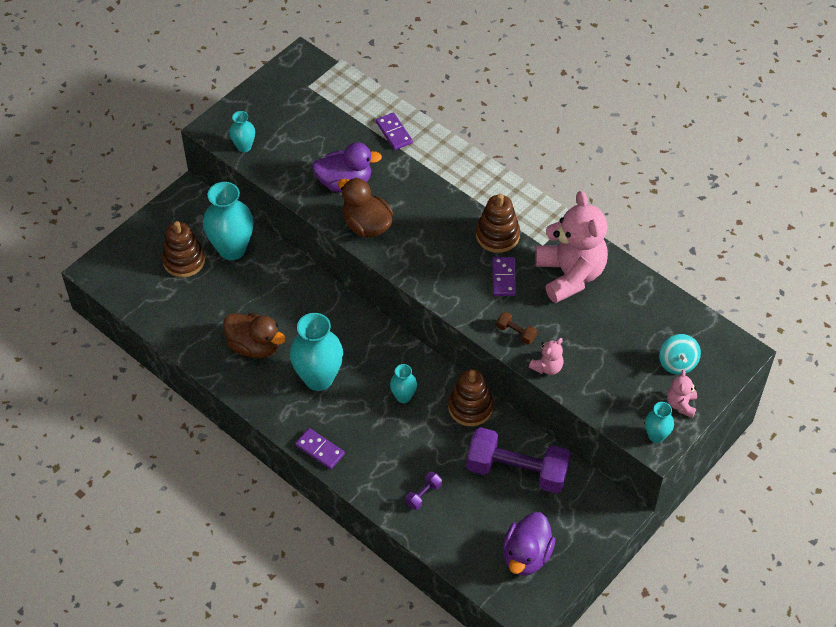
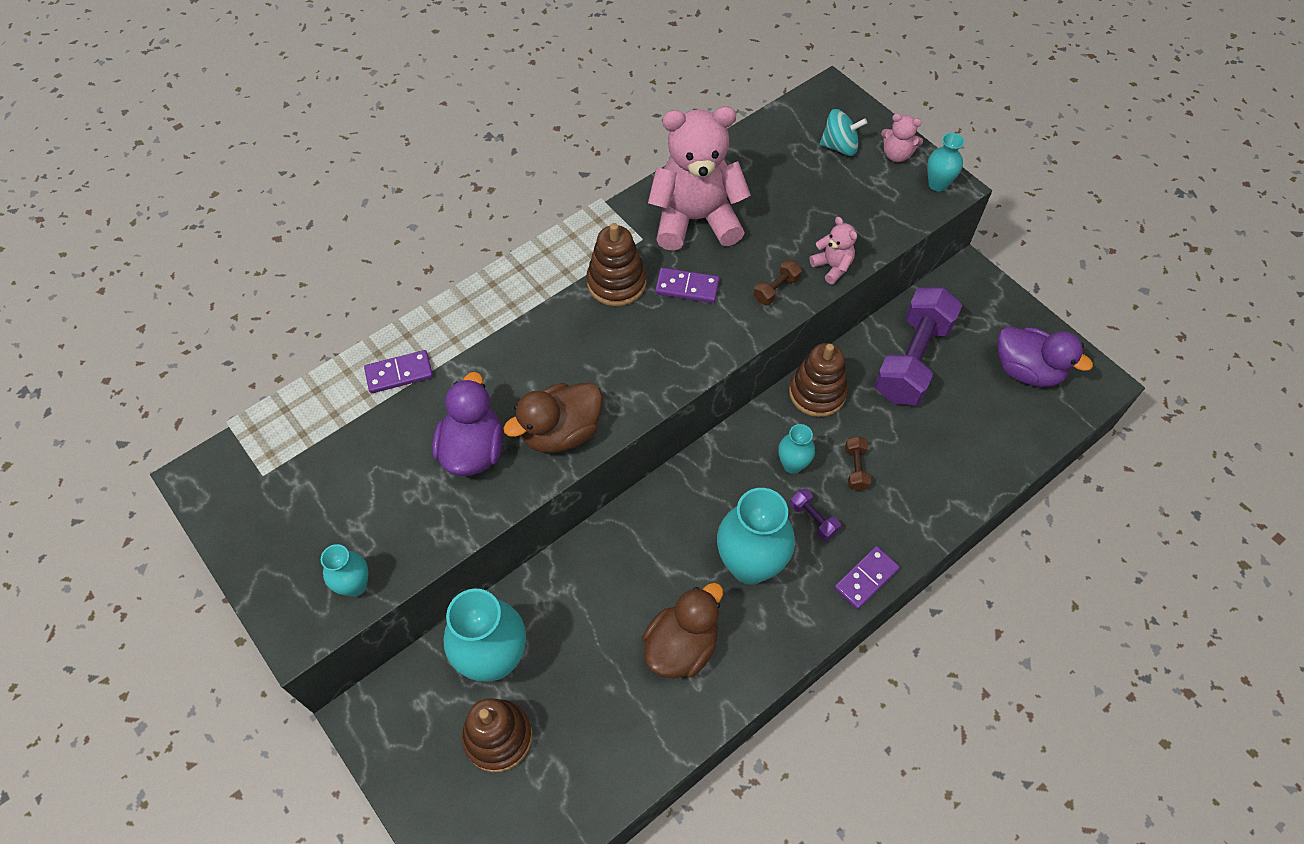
camera: 80 degrees left, 5 degrees up
purple dumbbell [405,472,442,510] -> purple dumbbell moved to [790,489,841,541]
none -> brown dumbbell [845,436,871,491]

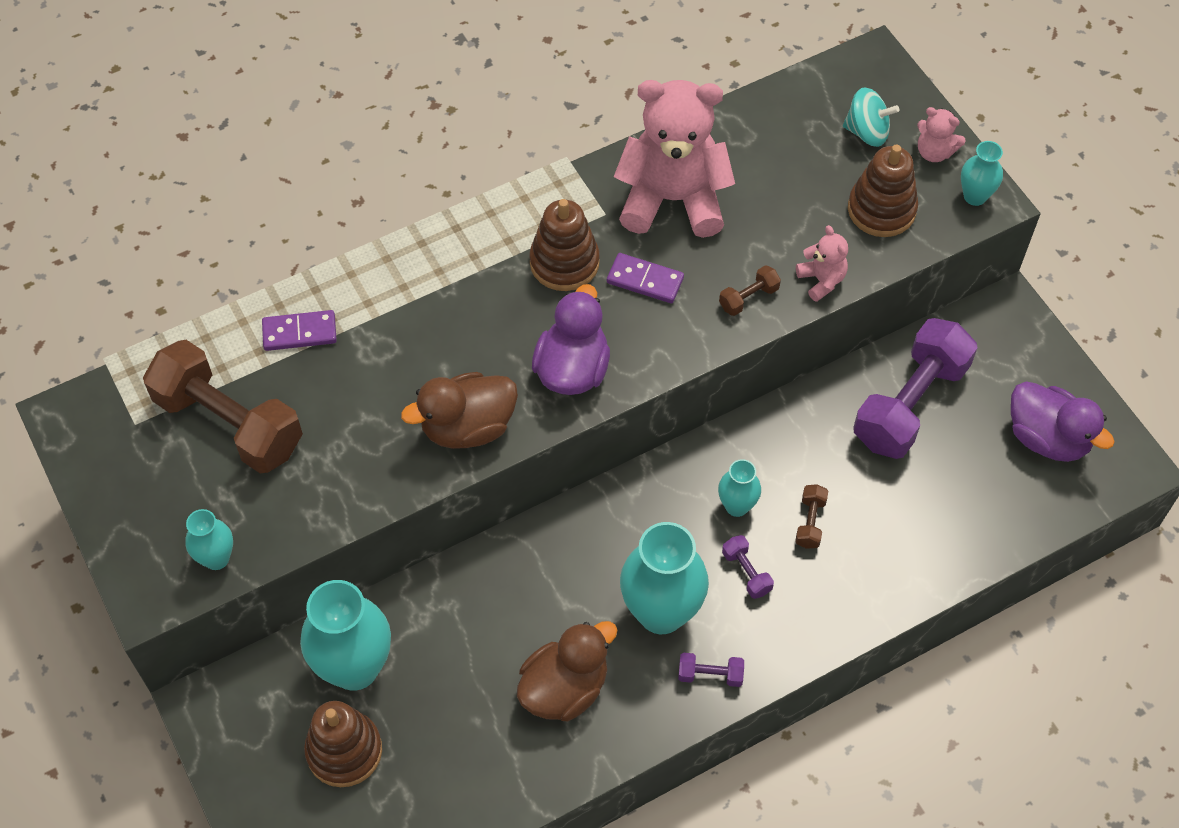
camera: 10 degrees right, 0 degrees up
purple duck [432,372,503,476] -> purple duck moved to [532,284,610,395]
brown stacking toy [789,343,848,417] -> brown stacking toy moved to [848,145,918,237]
purple domino [834,546,900,610] -> none
none -> brown dumbbell [143,340,303,473]
none -> purple dumbbell [678,653,744,687]

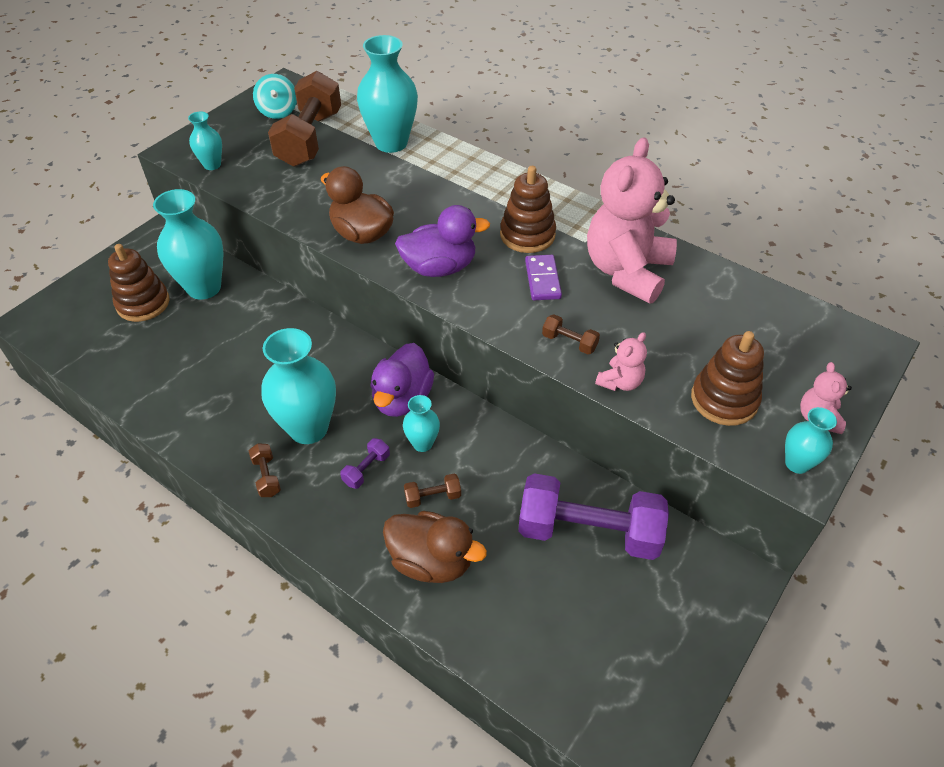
camera: 65 degrees right, 10 degrees down
purple domino [262,310,337,351] -> turquoise vase [357,35,418,153]
brown duck [517,621,617,721] -> brown duck moved to [383,511,487,583]
pink teddy bear [614,80,735,238] -> pink teddy bear turned 135 degrees counterclockwise [587,137,677,303]
purple dumbbell [678,653,744,687] -> brown dumbbell [249,443,281,497]
turquoise spinning top [843,87,899,147] -> turquoise spinning top moved to [253,74,297,119]
purple duck [1011,381,1115,462] -> purple duck moved to [371,343,434,417]

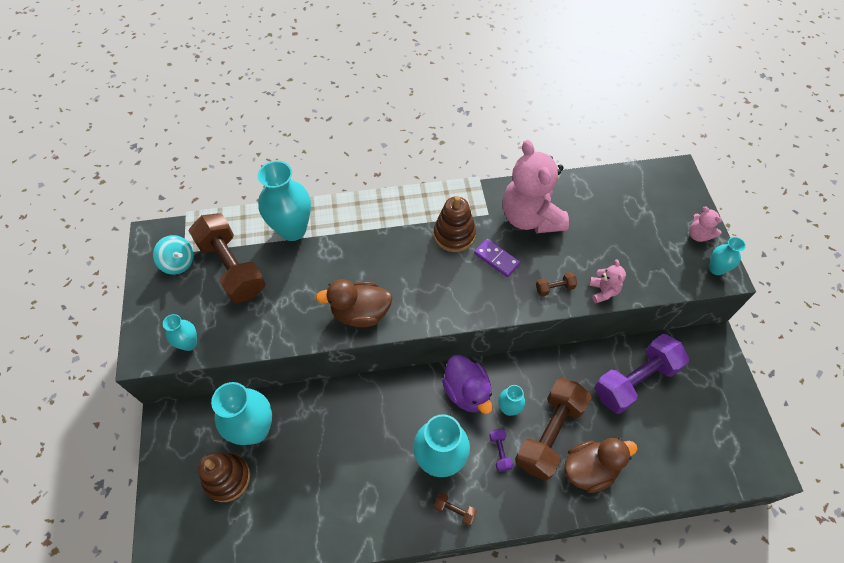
camera: 45 degrees left, 10 degrees up
purple duck [395,205,490,277] -> none
brown dumbbell [404,474,461,508] -> brown dumbbell [515,378,591,481], size x2.46
brown stacking toy [691,331,764,426] -> none

